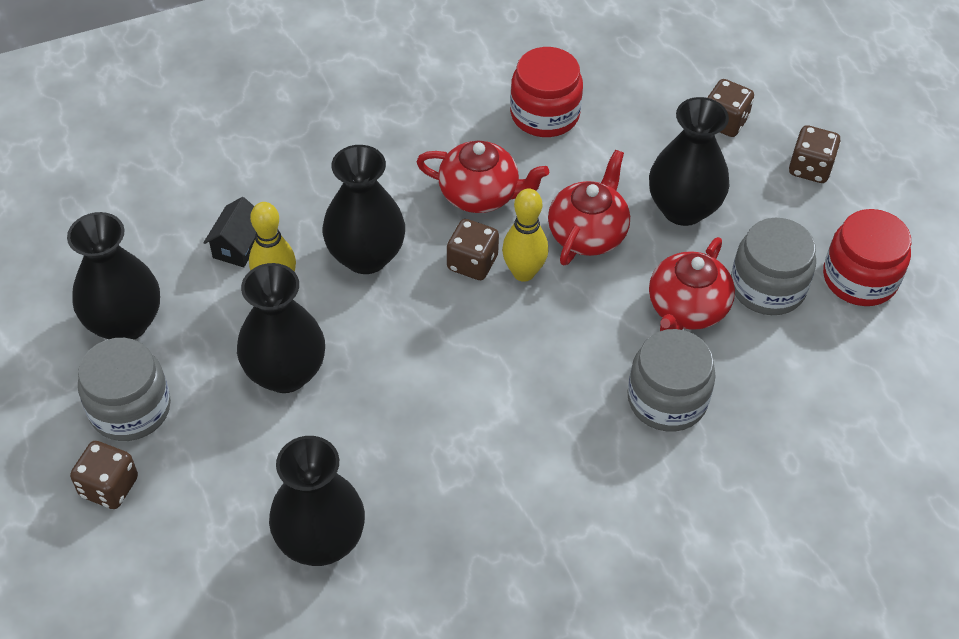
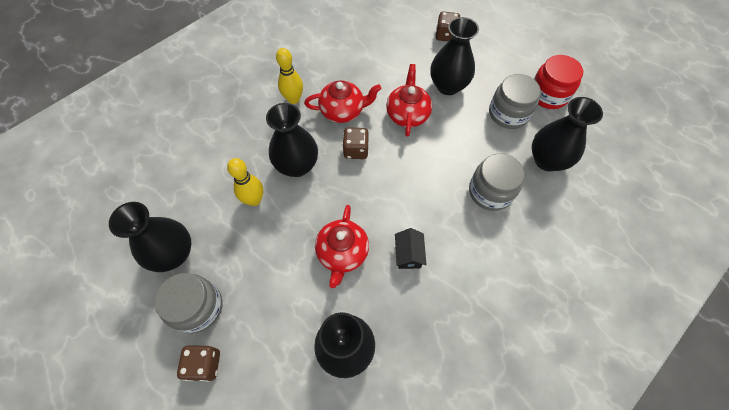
camera: 20 degrees left, 10 degrees up
black house [203,197,256,267] -> black house moved to [395,228,427,269]
black vase [237,263,325,393] -> black vase moved to [532,97,603,171]
yellow bowling pin [502,189,548,282] -> yellow bowling pin moved to [276,48,303,104]
red jar [510,47,583,137] -> none
red teapot [649,237,735,331] -> red teapot moved to [315,205,369,288]
brown dice [789,125,841,183] -> none

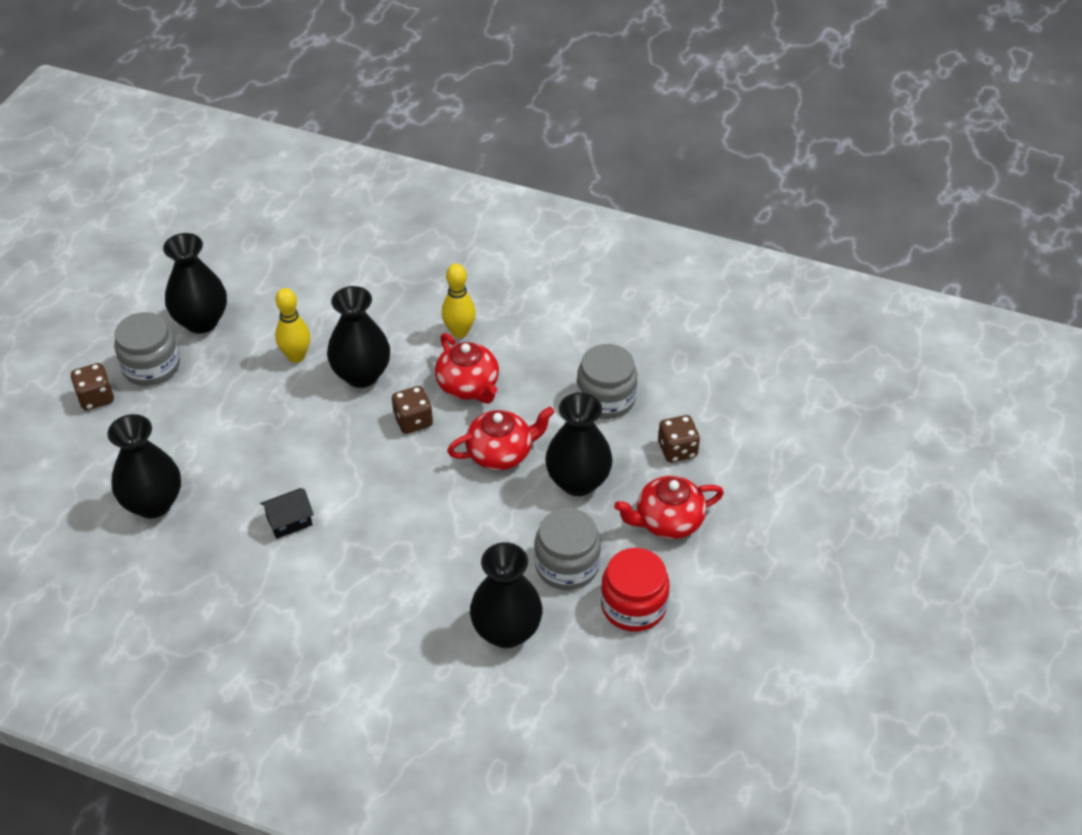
camera: 65 degrees right, 15 degrees down
red teapot [315,205,369,288] -> red teapot moved to [614,476,724,539]
grey jar [469,153,525,211] -> grey jar moved to [576,344,637,419]

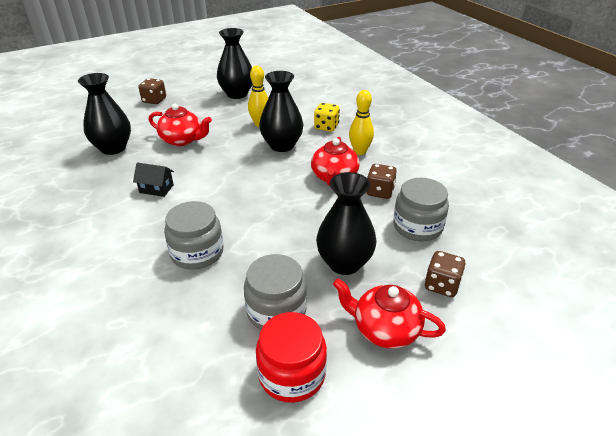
camera: 40 degrees right, 10 degrees down
grey jar [114,312,180,386] -> grey jar moved to [164,201,223,270]
brown dice [392,386,433,434] -> brown dice moved to [366,164,397,199]
red teapot [447,406,554,470] -> red teapot moved to [149,104,212,146]
black vase [470,542,543,648] -> none
none -> yellow dice [314,103,340,132]

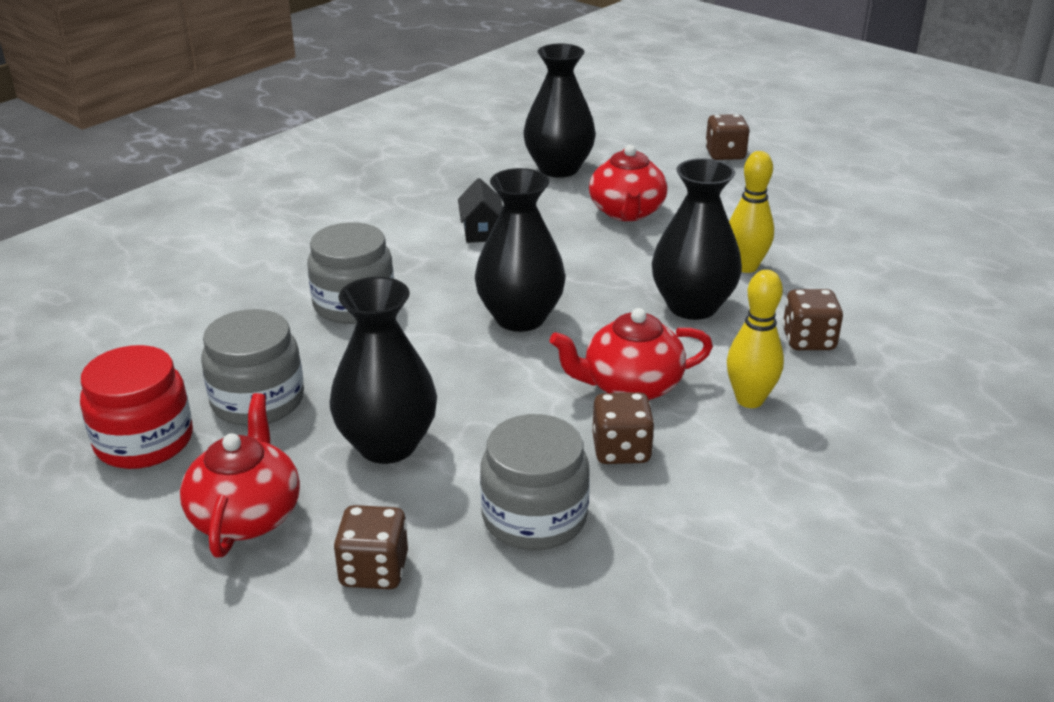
camera: 70 degrees right, 5 degrees down
black vase [217,28,253,99] -> black vase moved to [475,168,566,332]
yellow dice [314,103,340,132] -> brown dice [782,289,843,350]

